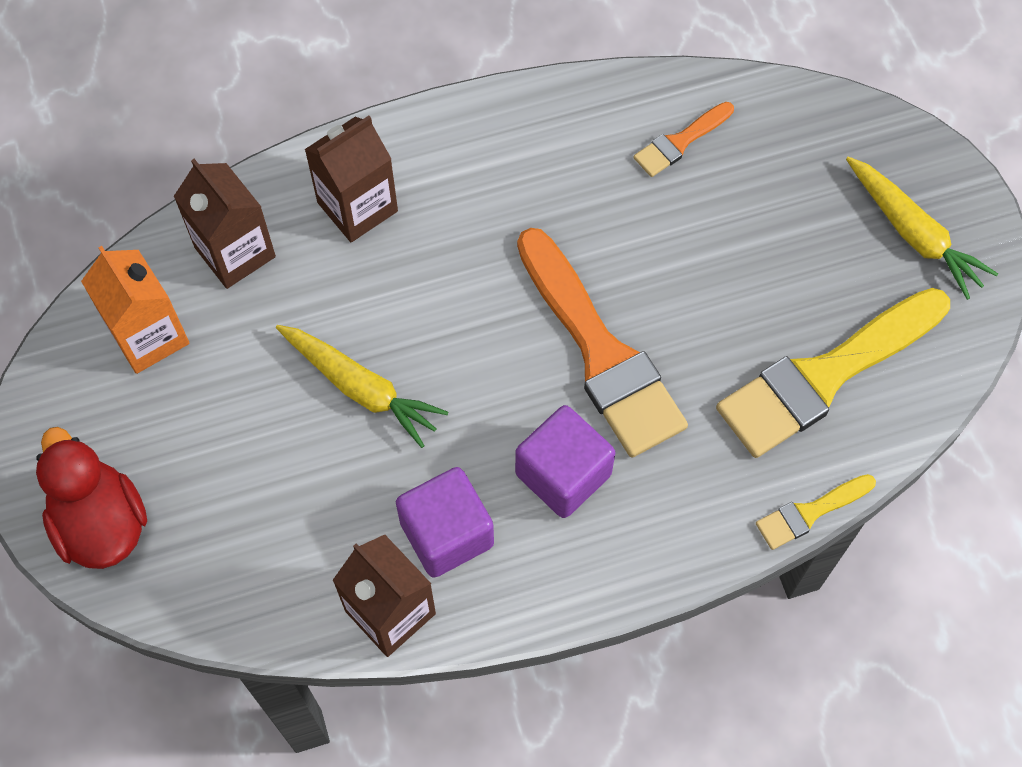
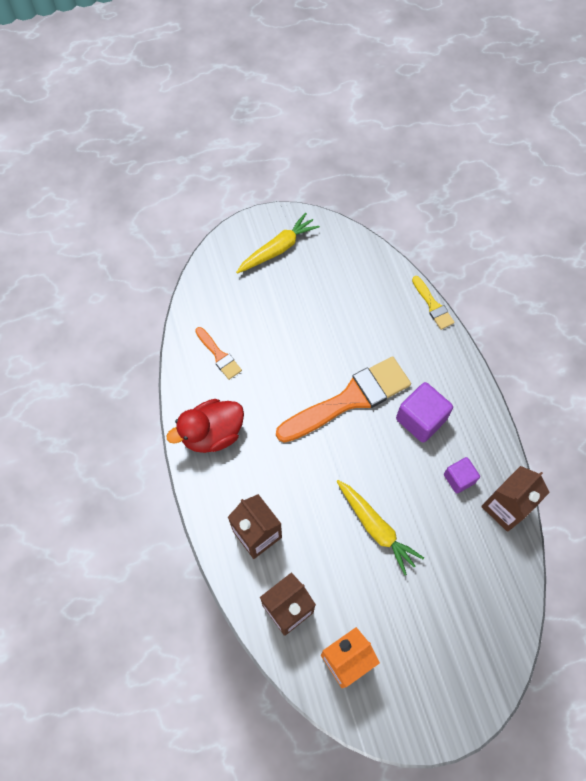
camera: 90 degrees left, 0 degrees up
red duck [36,427,147,569] -> red duck moved to [167,399,244,453]
yellow carrot [276,325,448,448] -> yellow carrot turned 105 degrees clockwise [336,480,424,575]
purple cube [396,467,494,578] -> purple cube [444,457,480,493], size x0.62
yellow brush [716,288,950,458] -> none

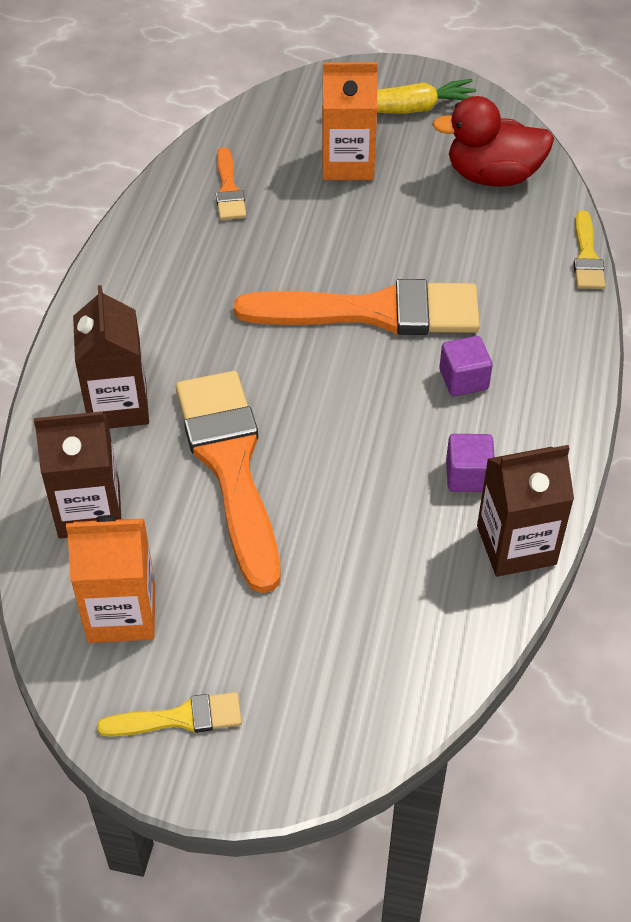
camera: 30 degrees right, 15 degrees down
red duck [167,399,244,453] -> red duck moved to [432,96,554,187]
yellow carrot [336,480,424,575] -> none
purple cube [396,382,453,442] -> purple cube [439,336,492,396], size x0.62
none -> yellow brush [97,692,242,737]
none -> orange brush [176,371,280,593]
none -> orange carton [322,62,378,180]

